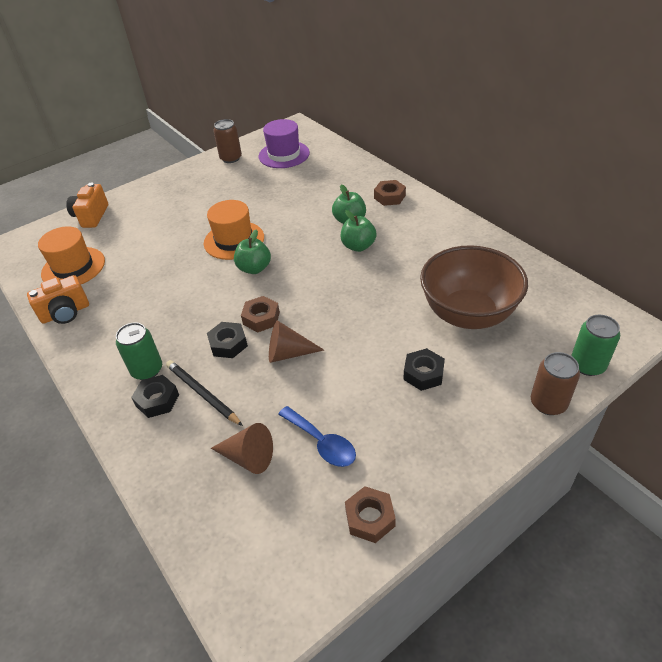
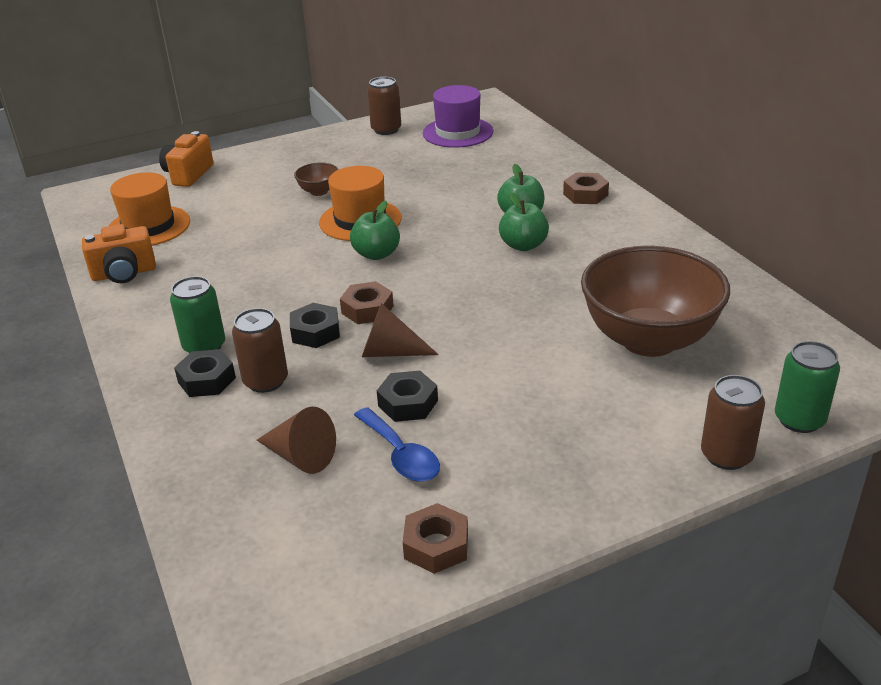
camera: 10 degrees right, 10 degrees down
black pencil [166,360,243,426] -> brown can [232,308,288,393]
black nut [403,348,445,391] -> black nut moved to [377,371,438,422]
none -> brown bowl [294,162,339,196]

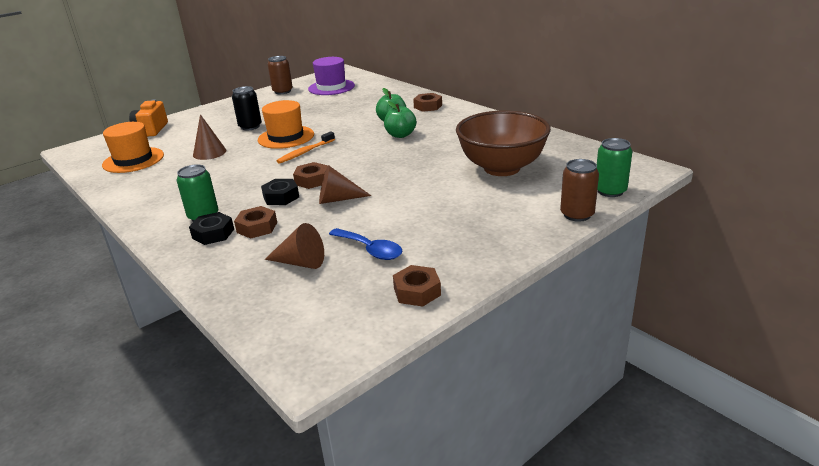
camera: 15 degrees left, 5 degrees down
orange camera [82,224,156,283] -> none
brown can [232,308,288,393] -> brown nut [234,206,277,238]
brown bowl [294,162,339,196] -> black can [232,86,262,131]
green apple [350,201,400,260] -> orange toothbrush [276,131,335,164]
black nut [377,371,438,422] -> none
none -> brown cone [193,114,226,160]

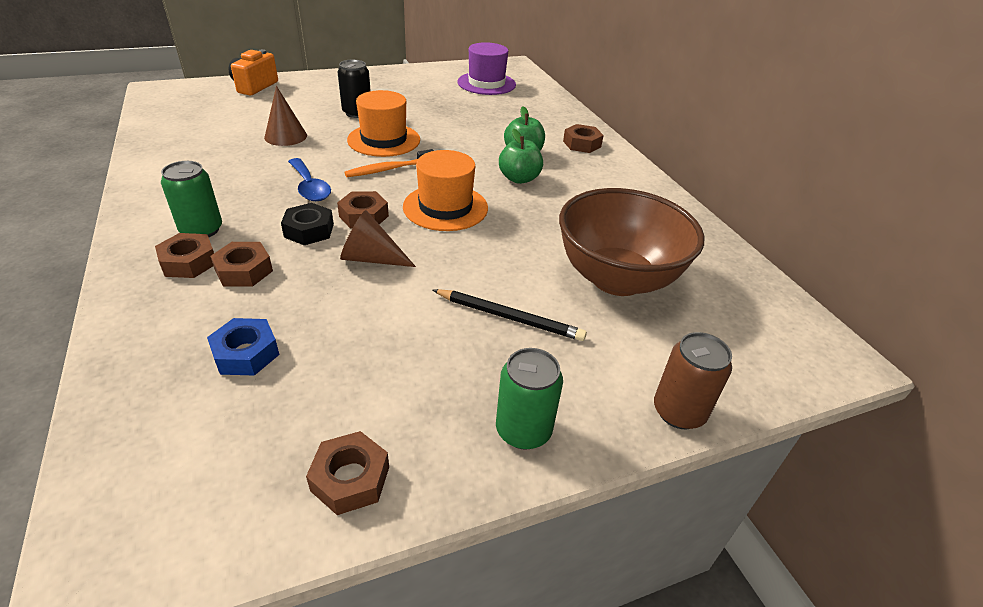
camera: 15 degrees right, 10 degrees up
orange hat [102,122,164,173] -> orange hat moved to [403,150,488,231]
black nut [189,212,234,245] -> brown nut [155,233,214,278]
brown cone [265,223,324,269] -> blue nut [207,318,280,376]
brown can [268,56,293,94] -> none
blue spoon [329,228,403,260] -> blue spoon moved to [288,158,331,201]
green can [597,138,632,197] -> green can moved to [496,348,563,450]
none -> black pencil [433,289,587,341]

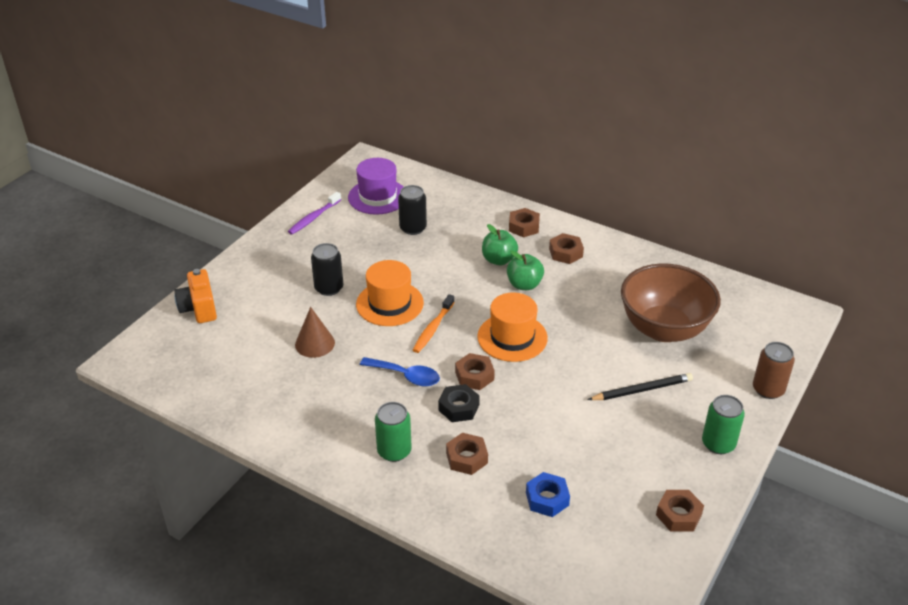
camera: 35 degrees left, 0 degrees up
brown nut [155,233,214,278] -> brown nut moved to [549,233,584,264]
brown cone [340,210,416,267] -> none
none -> purple toothbrush [288,192,341,235]
none -> black can [398,185,427,235]

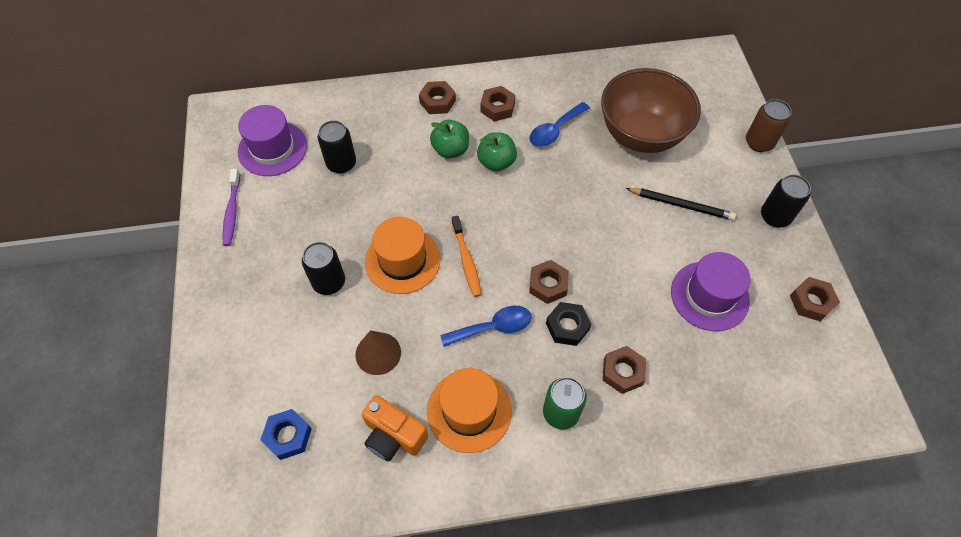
camera: 40 degrees left, 20 degrees up
orange camera [174,269,217,323] -> orange camera moved to [362,395,428,462]
orange hat [477,292,548,362] -> orange hat moved to [427,368,512,453]
blue nut [526,472,570,517] -> blue nut moved to [260,409,312,460]
black pencil [588,373,693,400] -> black pencil turned 75 degrees clockwise [626,188,736,220]
green can [702,395,745,454] -> black can [761,174,811,227]
none -> blue spoon [529,102,590,147]
none -> purple hat [671,252,751,331]

